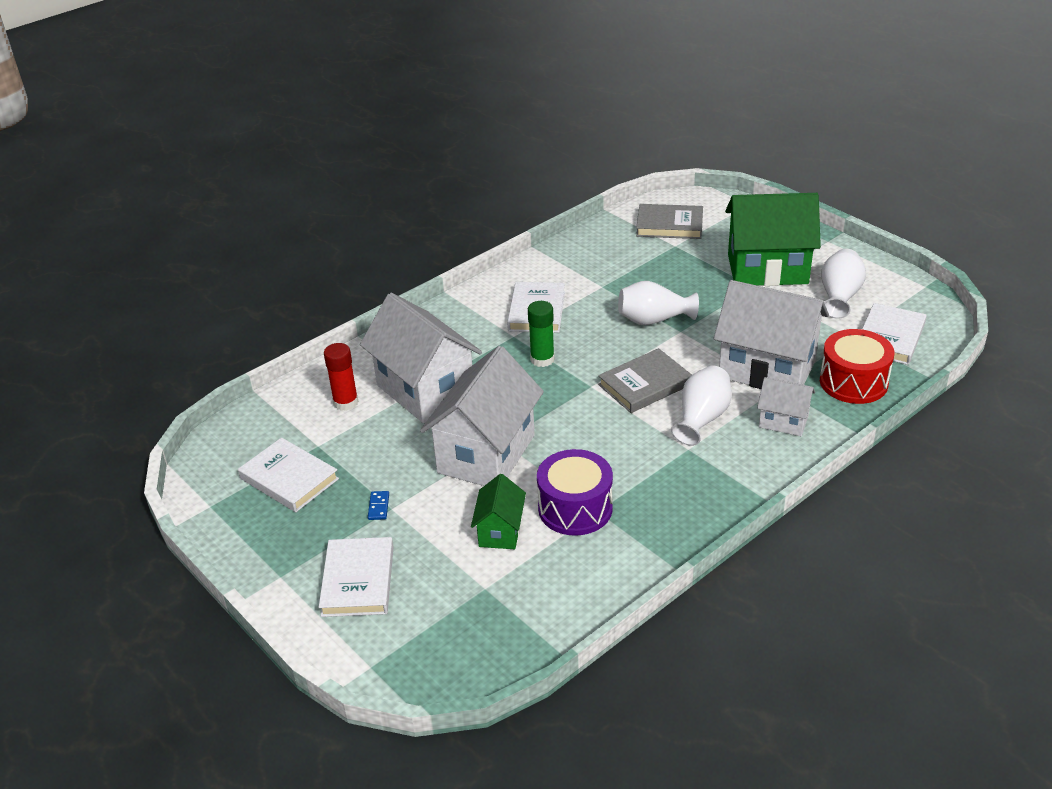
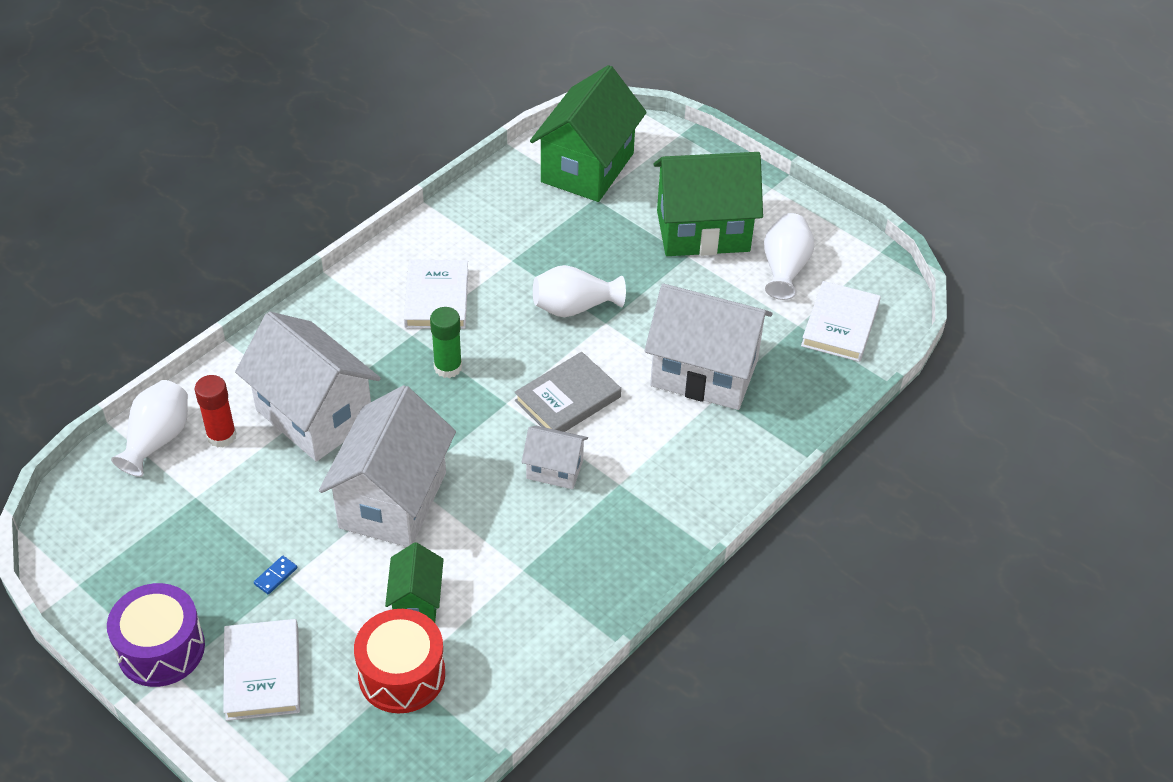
camera: 10 degrees left, 10 degrees up
white book [238,437,339,512] -> none
blue domino [368,491,389,520] -> blue domino turned 45 degrees clockwise [254,556,297,594]
purple drum [537,449,613,536] -> purple drum moved to [107,583,205,687]
grey book [636,204,703,239] -> green house [530,65,647,202]
white vase [671,365,732,446] -> white vase moved to [111,380,188,477]
white house [757,377,815,436] -> white house moved to [522,426,588,489]
red drum [820,329,894,404] -> red drum moved to [354,609,445,713]

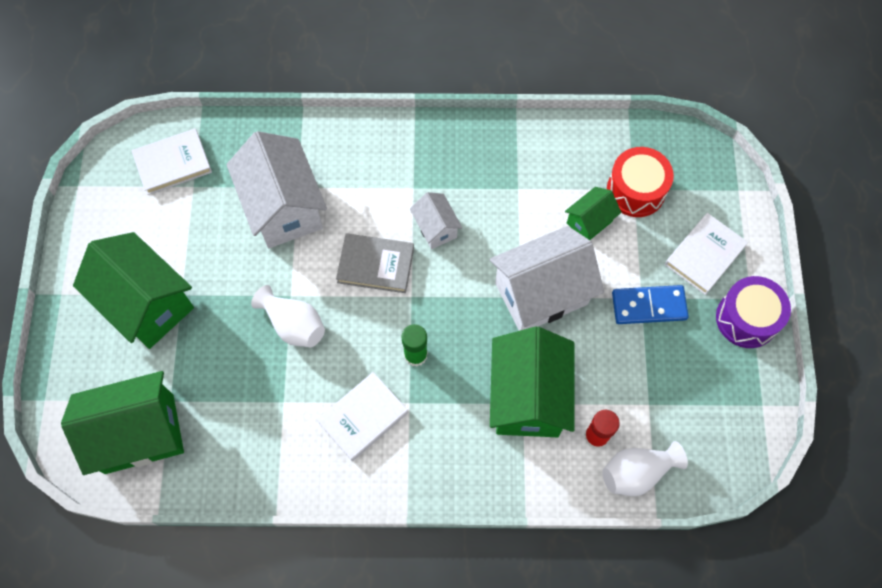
camera: 130 degrees left, 20 degrees up
white house [235,312,381,462] -> green house [490,327,575,437]
blue domino [254,556,297,594] -> blue domino [612,285,689,324], size x2.31
white vase [764,213,814,300] -> none

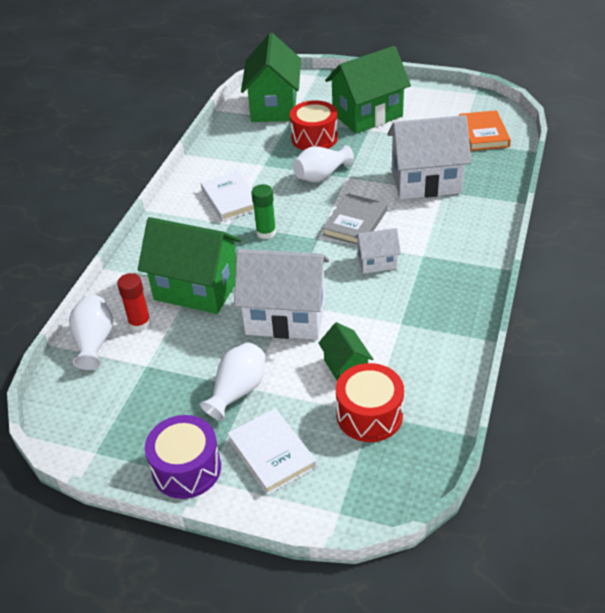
camera: 110 degrees right, 25 degrees down
white book [131,128,212,195] -> orange book [459,110,511,151]
white house [490,226,604,331] -> white house turned 75 degrees counterclockwise [234,249,329,340]
blue domino [612,285,689,324] -> white vase [200,342,266,421]
none -> red drum [290,100,338,150]

